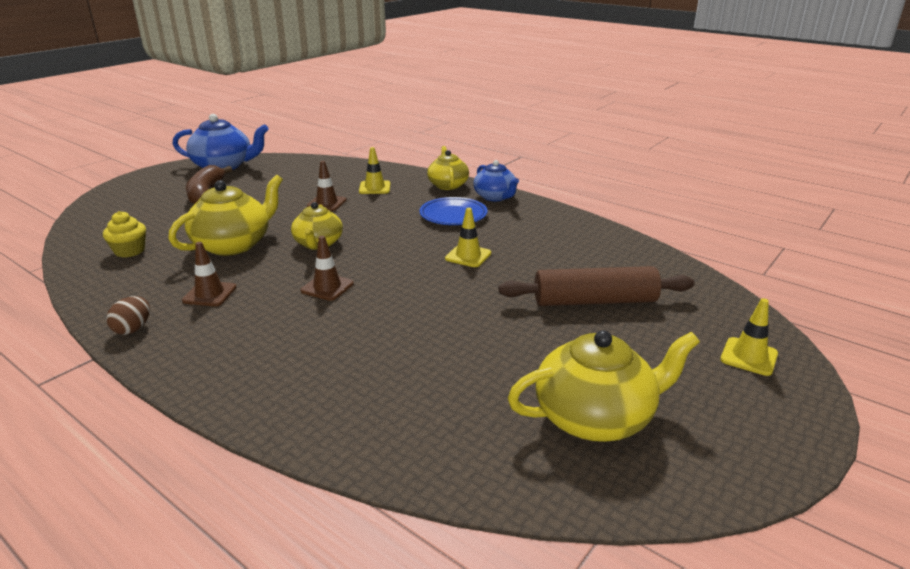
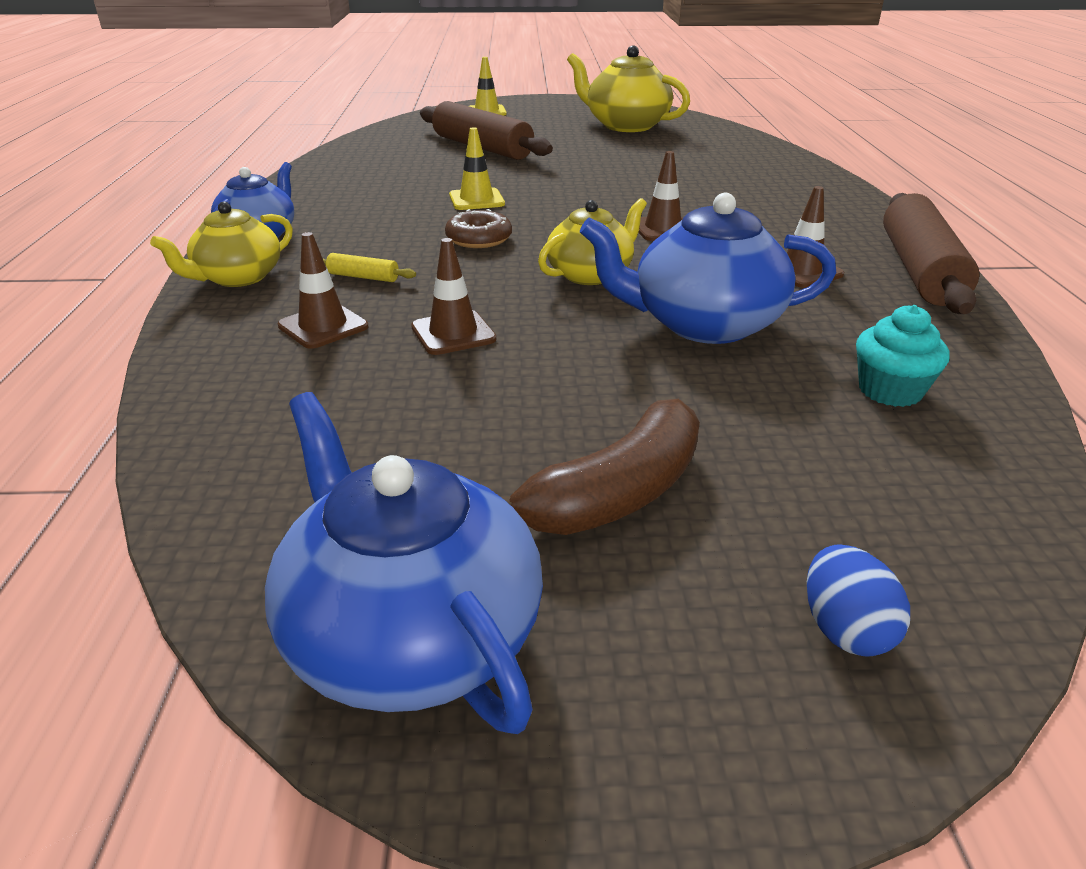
camera: 130 degrees left, 5 degrees up
yellow cupcake [103,211,146,258] -> turquoise cupcake [856,305,949,407]
brown egg [106,296,150,335] -> brown rolling pin [883,193,980,314]
yellow teapot [168,175,283,256] -> blue teapot [580,193,836,344]
yellow traffic cone [359,147,390,194] -> brown traffic cone [278,232,368,349]
blue plate [419,197,488,225] -> none
none -> yellow rolling pin [323,253,416,282]
none -> brown donut [445,209,512,248]
none -> blue egg [807,545,910,657]

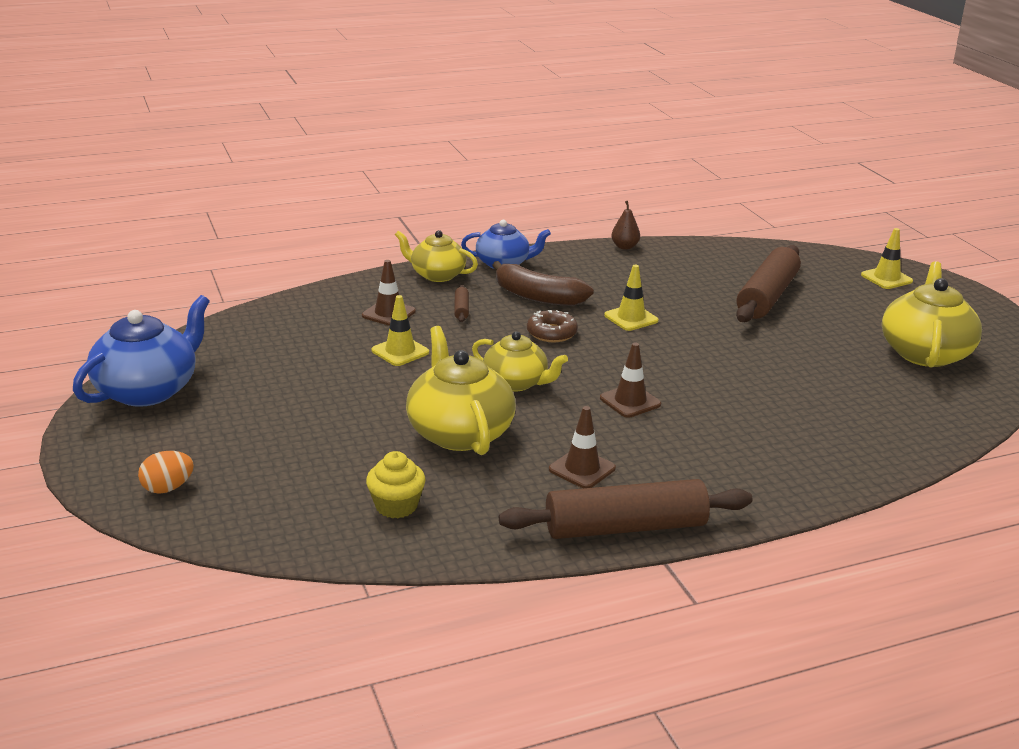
camera: 70 degrees right, 5 degrees down
yellow rolling pin [323,253,416,282] -> brown rolling pin [454,285,469,322]
brown traffic cone [411,238,496,355] -> yellow traffic cone [371,295,429,366]
brown banana [501,399,700,535] -> brown banana moved to [492,261,594,306]
blue teapot [580,193,836,344] -> yellow teapot [406,326,515,455]
blue egg [807,545,910,657] -> orange egg [138,451,194,494]
turquoise cupcake [856,305,949,407] -> yellow cupcake [366,451,426,518]
none -> brown pear [611,201,640,250]

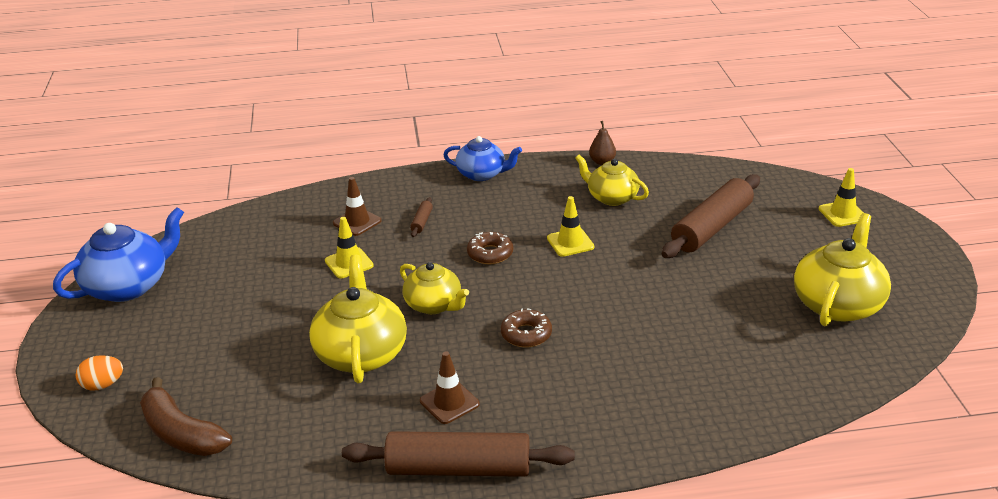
camera: 15 degrees right, 5 degrees up
yellow cupcake [366,451,426,518] -> none
yellow teapot [395,230,478,282] -> yellow teapot moved to [575,155,649,206]
brown banana [492,261,594,306] -> brown banana moved to [140,377,232,456]
brown traffic cone [600,343,661,418] -> brown donut [501,308,552,348]

